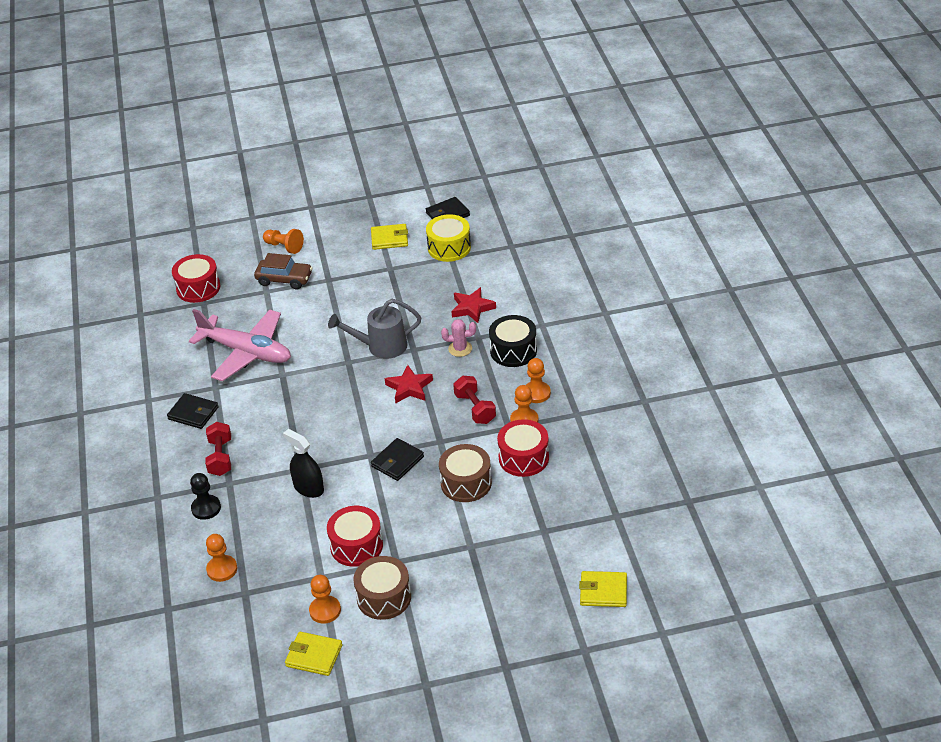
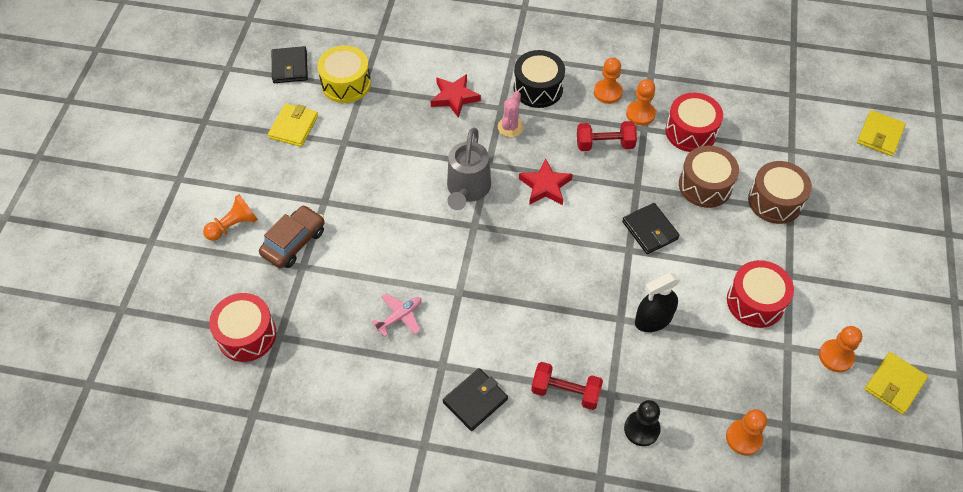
camera: 70 degrees left, 15 degrees up
pink plane [189,309,291,381] -> pink plane [371,293,421,336], size x0.41
brown drum [353,556,411,620] -> brown drum moved to [748,161,812,224]

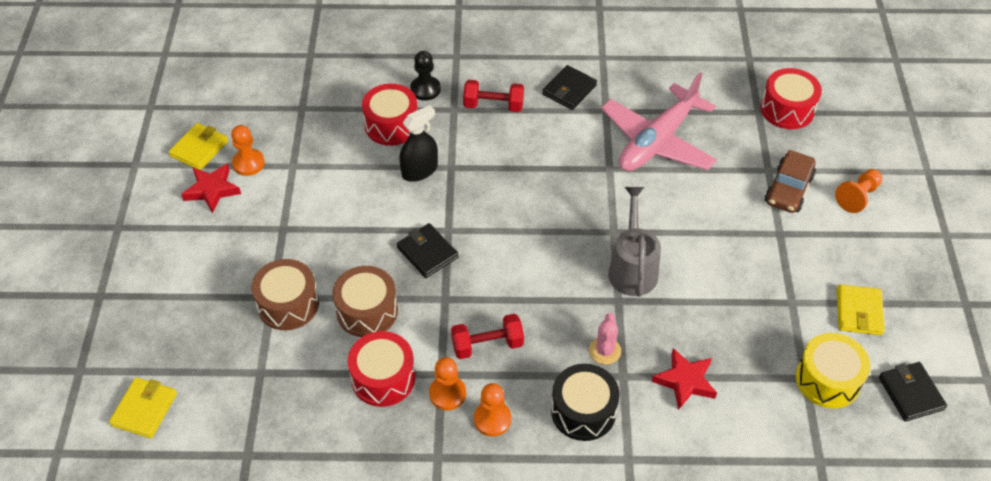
camera: 170 degrees right, 5 degrees down
pink plane [371,293,421,336] -> pink plane [601,72,717,171], size x2.46
red star [519,158,573,205] -> red star moved to [181,163,241,213]
orange pawn [726,409,767,456] -> none
red drum [727,260,794,328] -> red drum moved to [362,84,417,146]

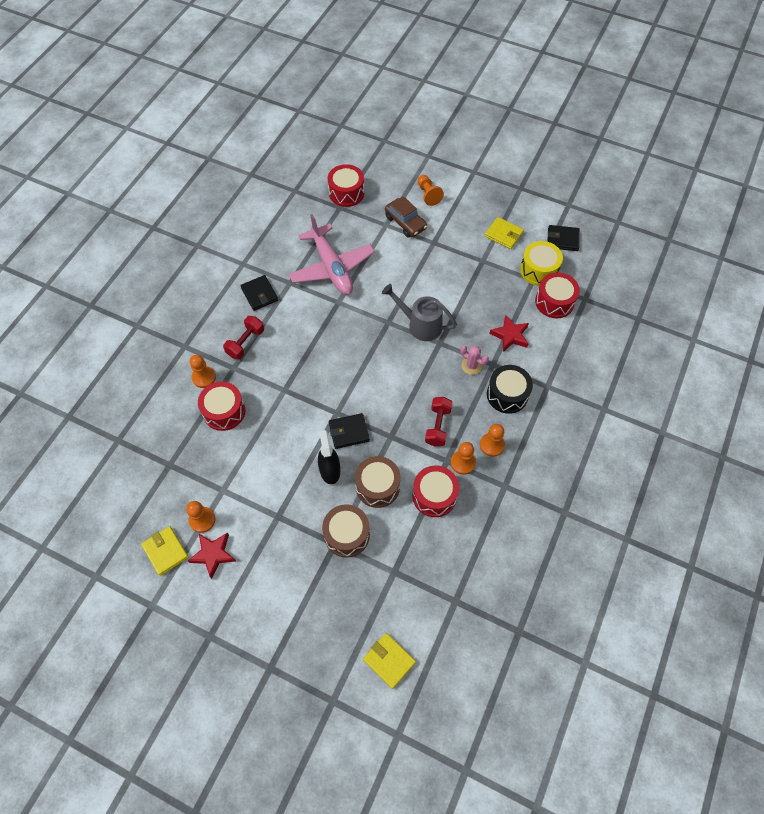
camera: 65 degrees left, 10 degrees up
black spray bottle [399,105,438,182] -> black spray bottle moved to [318,430,340,484]
black pawn [410,51,441,101] -> orange pawn [190,355,216,388]
none -> red drum [535,273,580,318]

